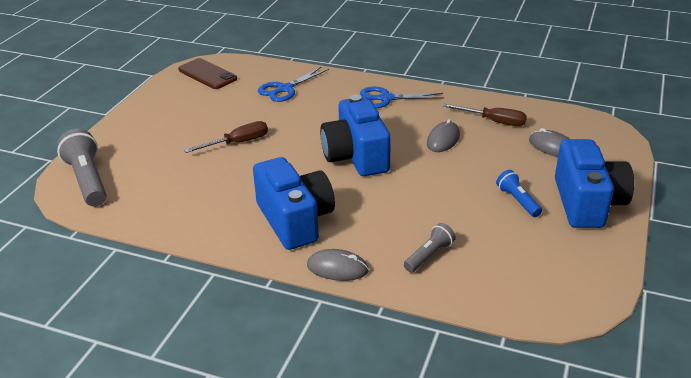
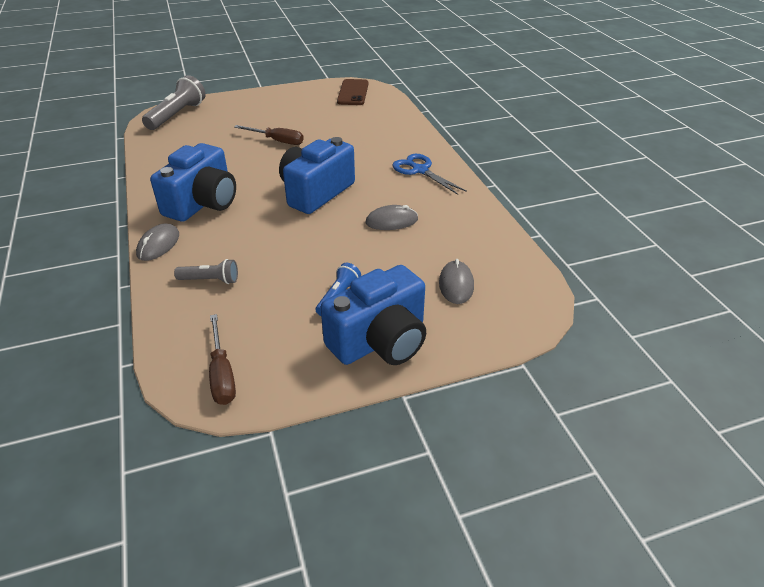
camera: 50 degrees right, 5 degrees up
blue scissors [258,67,329,102] -> none
grey mouse [307,249,369,281] -> grey mouse turned 45 degrees clockwise [136,223,179,261]
brown screwdriver [443,104,527,126] -> brown screwdriver moved to [209,314,236,405]

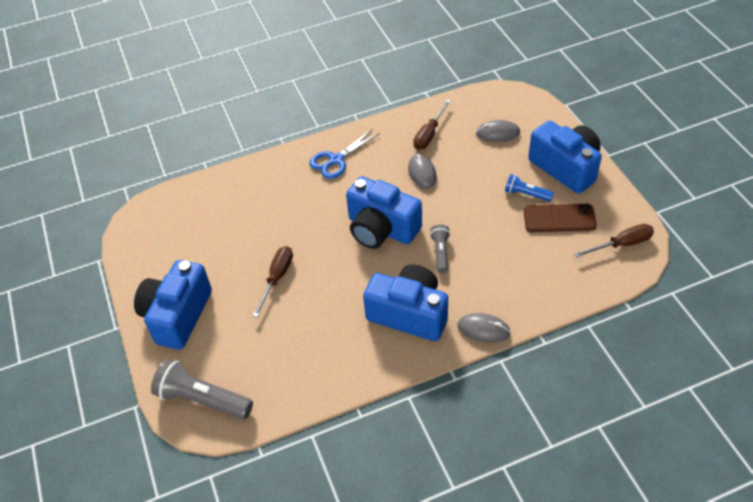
camera: 90 degrees left, 10 degrees up
grey flashlight [174,259,238,284] -> grey flashlight moved to [430,225,450,273]
brown phone [337,79,369,105] -> brown phone moved to [523,204,597,232]
none -> blue camera [134,260,212,350]
none -> brown screwdriver [413,99,451,150]

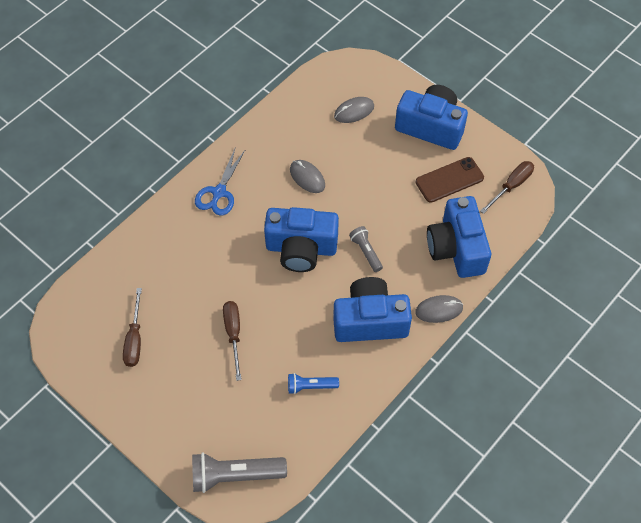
camera: 30 degrees left, 10 degrees up
blue camera [134,260,212,350] -> blue camera moved to [427,196,491,278]
brown screwdriver [413,99,451,150] -> brown screwdriver moved to [123,288,142,367]
blue flashlight [505,174,554,202] -> blue flashlight moved to [288,373,339,394]

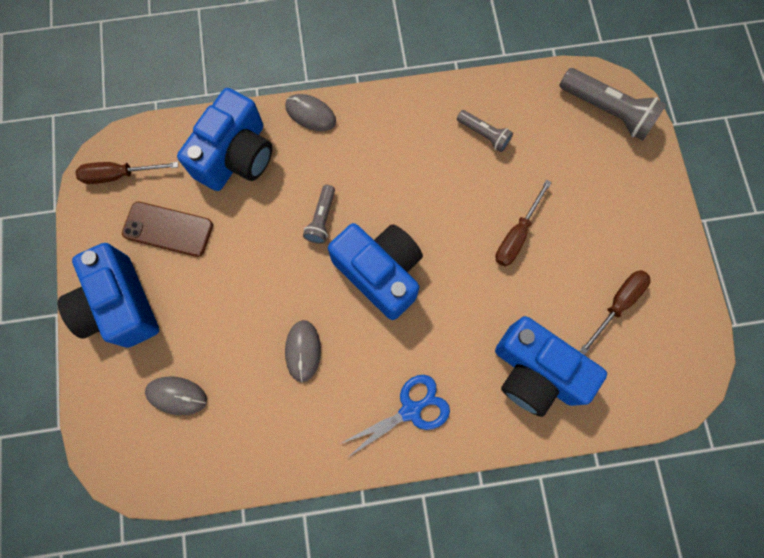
camera: 140 degrees left, 15 degrees up
blue flashlight [288,373,339,394] -> grey flashlight [457,110,513,152]
blue camera [333,277,412,342] -> blue camera moved to [495,316,607,417]

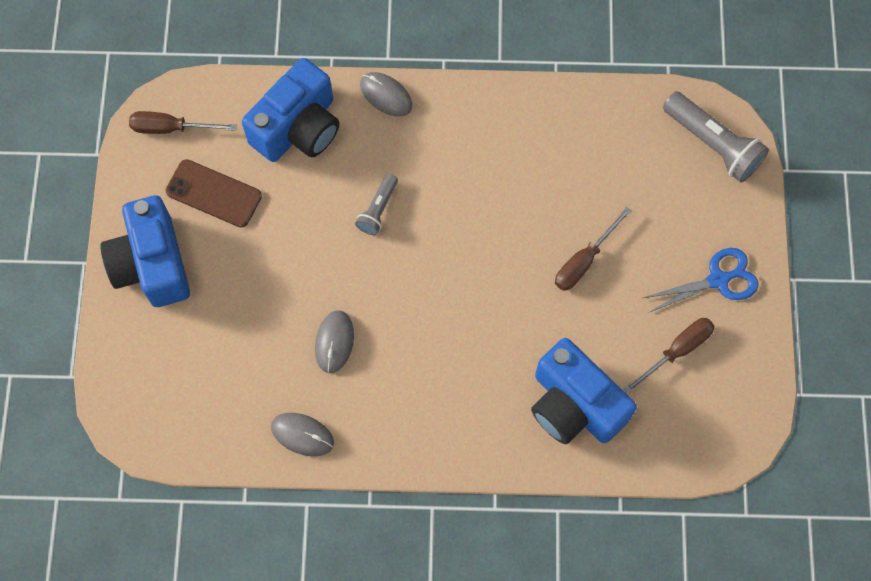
camera: 10 degrees right, 5 degrees down
grey mouse [145,377,207,415] -> grey mouse moved to [271,413,334,456]
blue camera [328,223,423,320] -> none
blue scissors [340,375,450,458] -> blue scissors moved to [643,248,759,313]
grey flashlight [457,110,513,152] -> none

